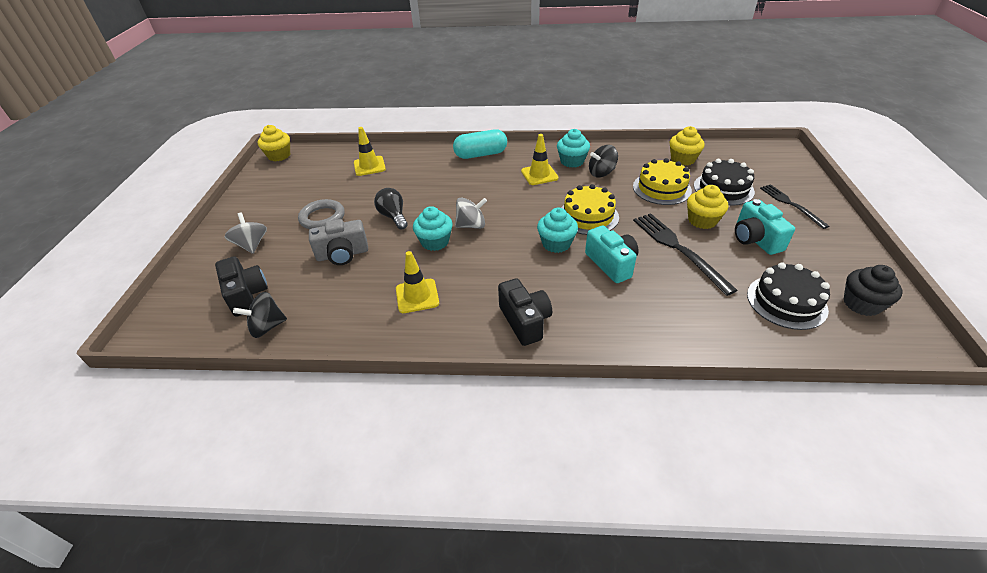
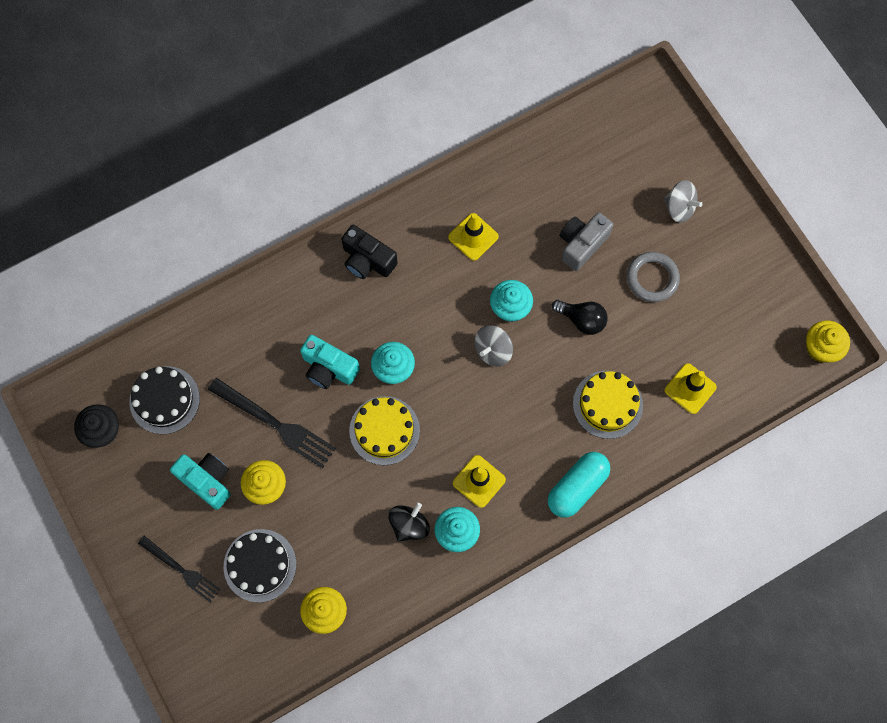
camera: 145 degrees right, 30 degrees up
black camera [215,256,268,317] -> none
black spinning top [233,292,287,338] -> none
yellow cake [633,158,692,205] -> yellow cake moved to [573,371,643,439]

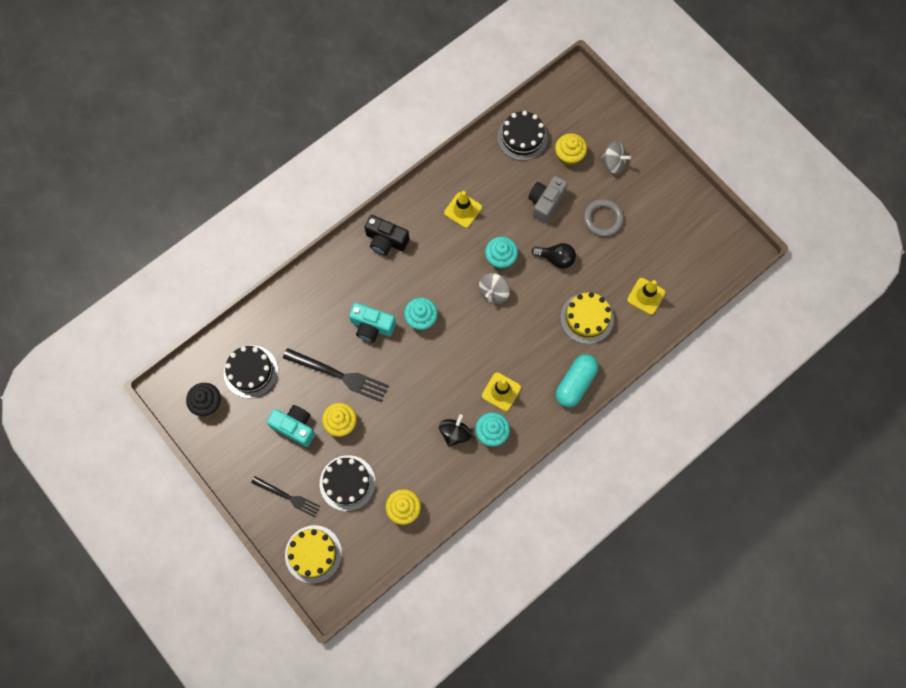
camera: 10 degrees left, 0 degrees up
yellow cake [349,396,420,465] -> yellow cake moved to [285,525,342,583]
yellow cupcake [806,321,850,363] -> yellow cupcake moved to [555,133,587,166]
none -> black cake [497,111,548,161]

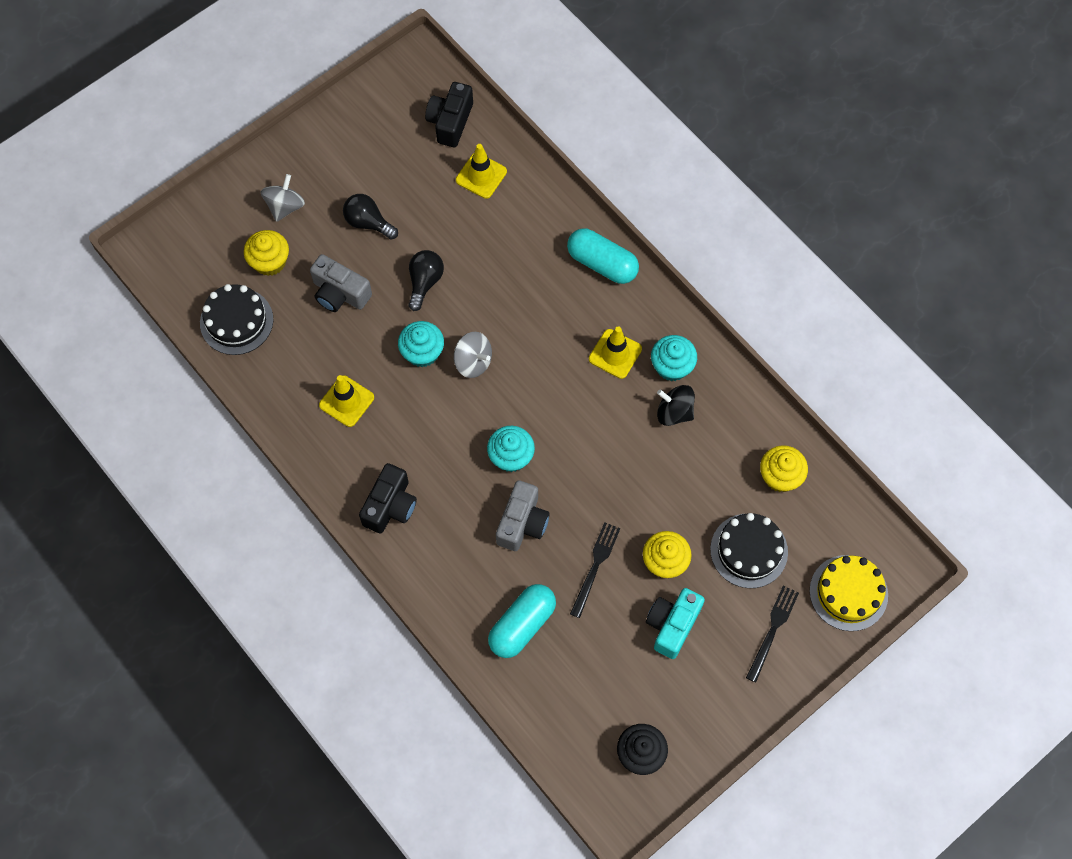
camera: 90 degrees left, 5 degrees down
black cake [224,346,278,398] -> none
black fork [283,348,389,402] -> black fork [570,522,620,618], size x0.65
turquoise camera [349,303,396,342] -> grey camera [496,480,550,551]
yellow cake [560,292,614,344] -> none
grey ring [583,199,624,237] -> black light bulb [343,194,398,239]
none -> black camera [425,82,473,147]
none -> turquoise capsule [488,584,556,658]

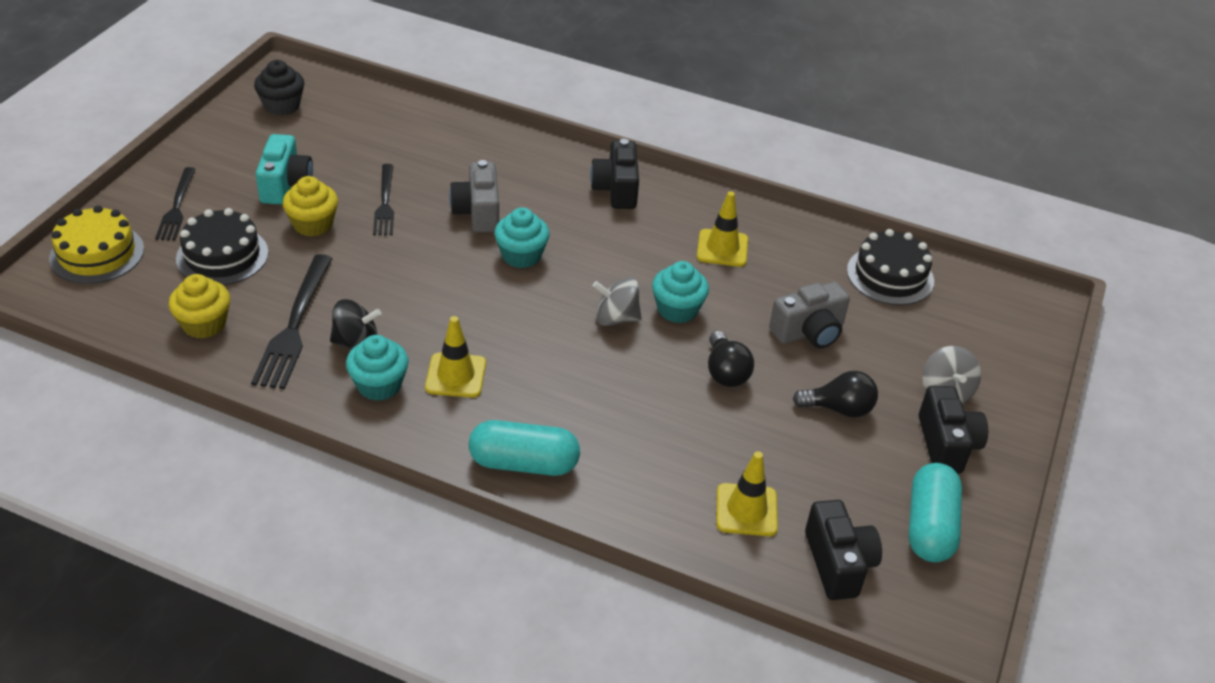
camera: 150 degrees right, 25 degrees down
yellow cupcake [244,230,289,276] -> none
grey camera [310,254,372,312] -> grey camera turned 150 degrees clockwise [769,282,850,348]
turquoise capsule [488,584,556,658] -> turquoise capsule moved to [909,463,962,562]
none -> black fork [251,254,333,389]
none -> black camera [919,386,988,474]

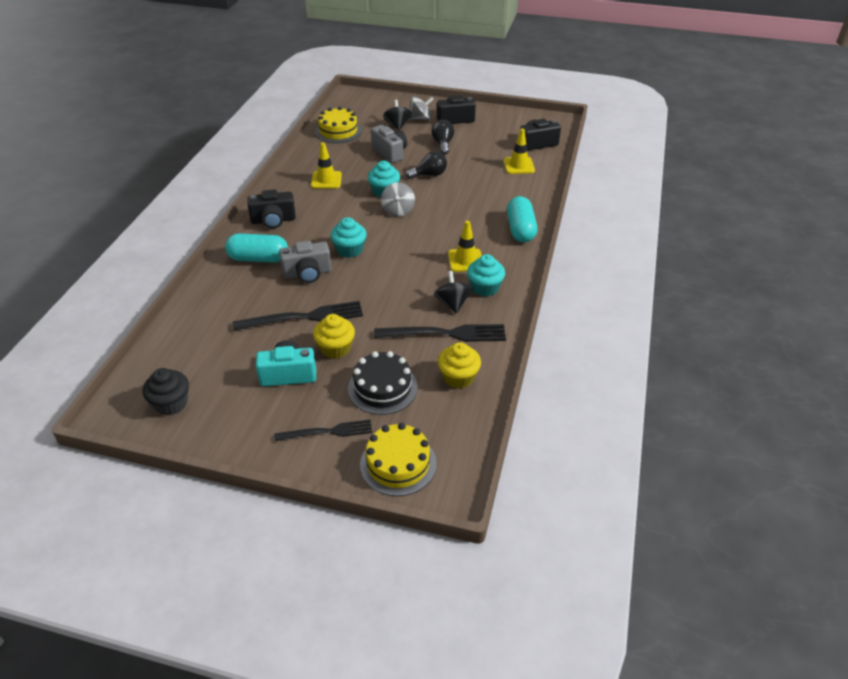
camera: 95 degrees left, 0 degrees up
black fork [373,164,394,235] -> black fork [232,301,363,331], size x1.54
black cake [847,229,934,305] -> yellow cake [315,107,362,143]
turquoise capsule [909,463,962,562] -> turquoise capsule moved to [225,233,288,262]
none -> black spinning top [383,100,412,131]

